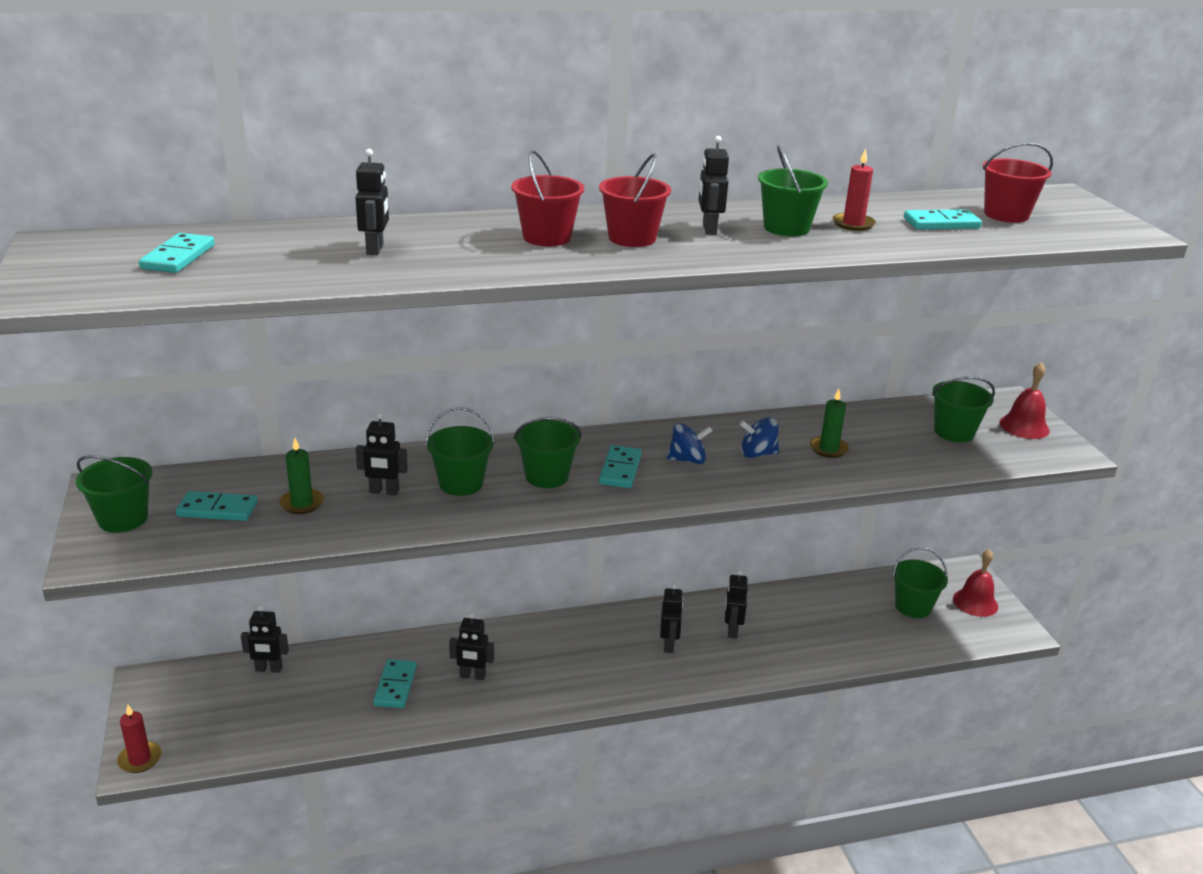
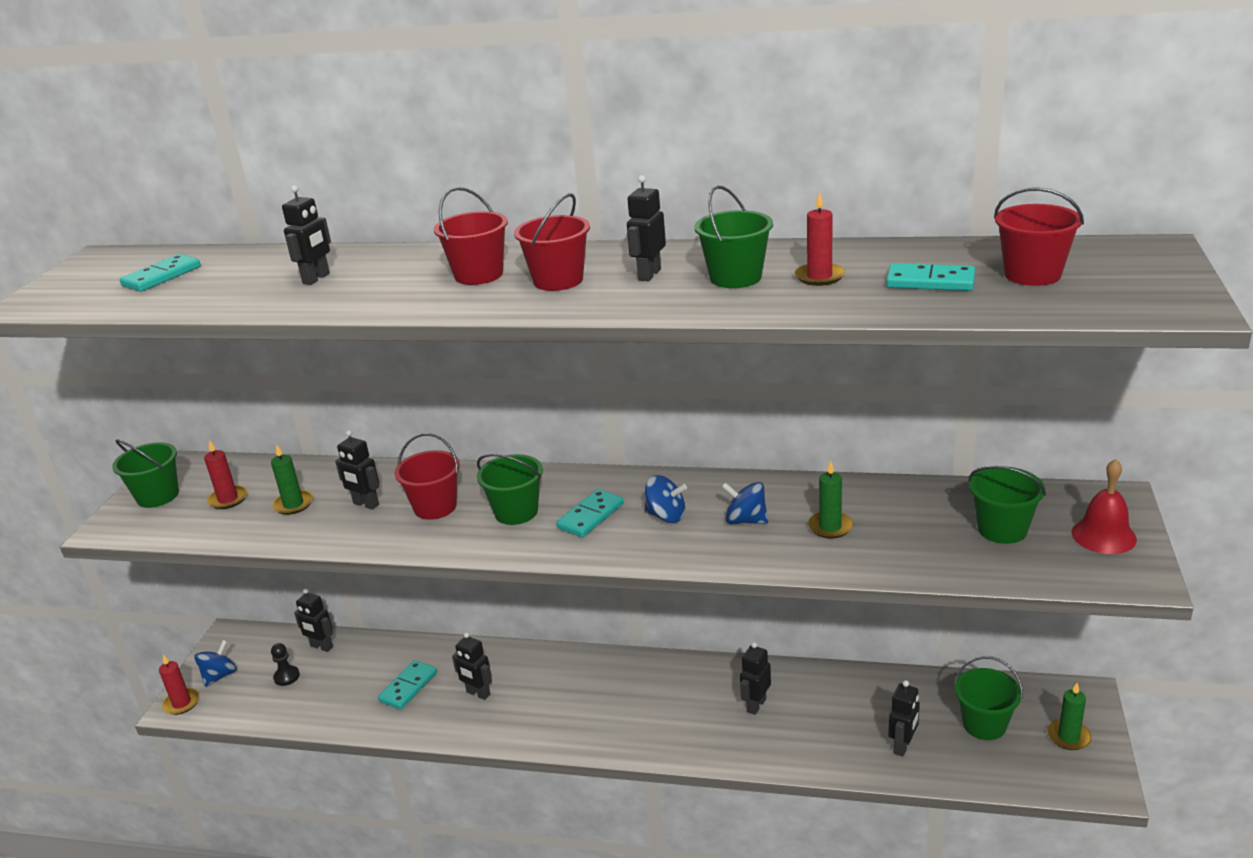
camera: 30 degrees right, 0 degrees up
turquoise domino [176,491,257,521] -> red candle [204,440,247,509]
green bucket [425,407,495,496] -> red bucket [395,433,460,520]
black robot [660,584,683,653] -> black robot moved to [888,680,920,757]
red bell [953,549,998,617] -> green candle [1047,683,1091,750]
none -> blue spinning top [194,640,237,687]
none -> black pawn [271,643,300,686]

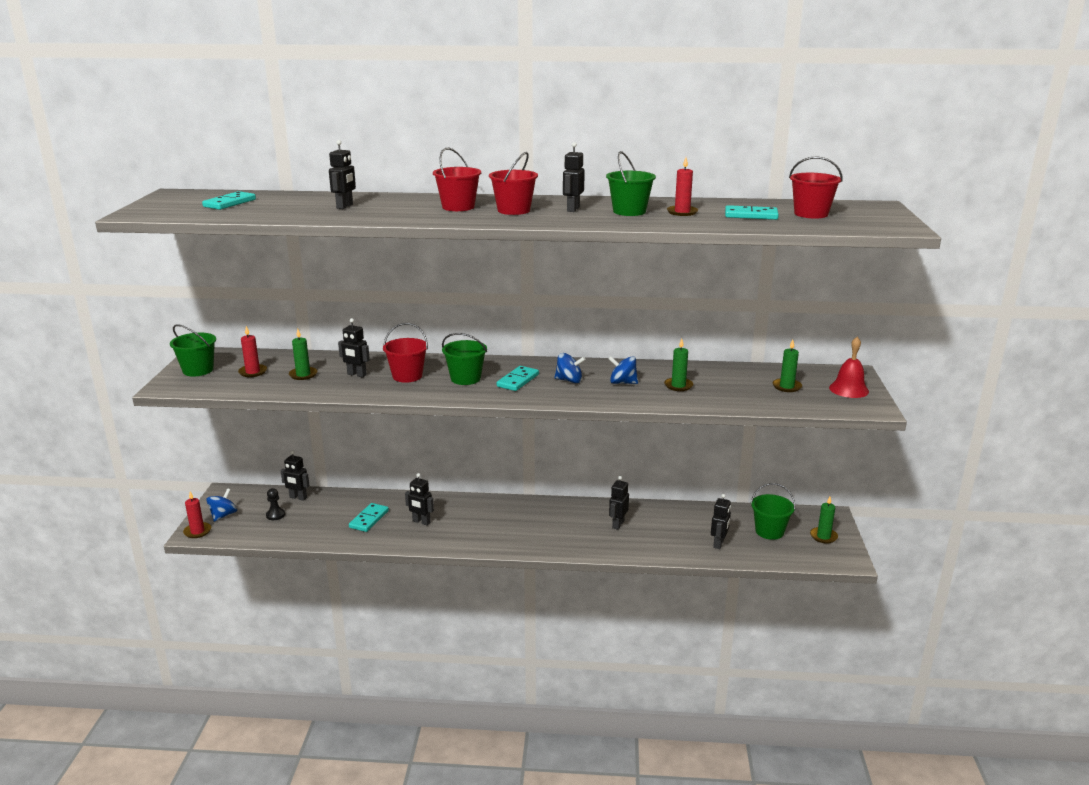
camera: 10 degrees left, 5 degrees down
green bucket [968,466,1046,544] -> green candle [773,340,802,392]

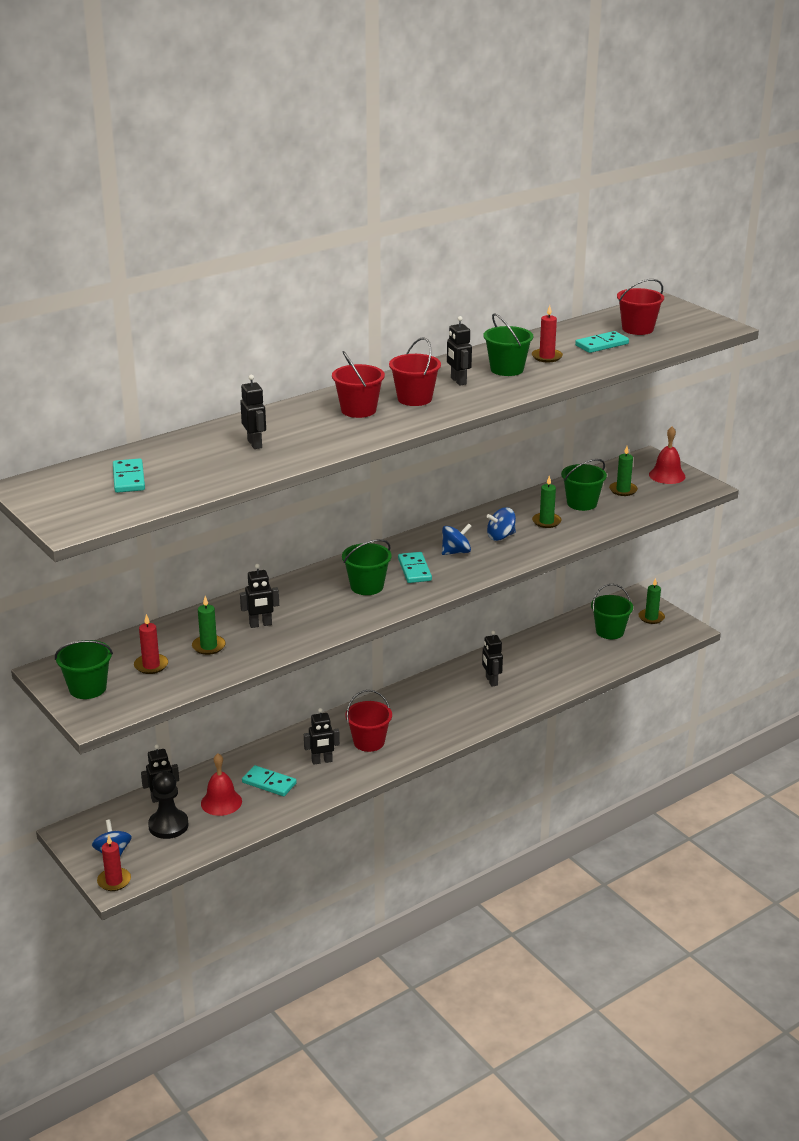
camera: 40 degrees left, 5 degrees up
black pawn [266,488,285,520] -> black pawn [148,771,189,839], size x1.75
turquoise domino [349,503,389,532] -> turquoise domino turned 45 degrees counterclockwise [242,765,297,796]
red bucket [383,323,428,383] -> red bucket moved to [345,690,392,752]
black robot [711,494,731,549] -> none
none -> red bell [201,753,242,816]
none -> green bucket [561,459,607,511]

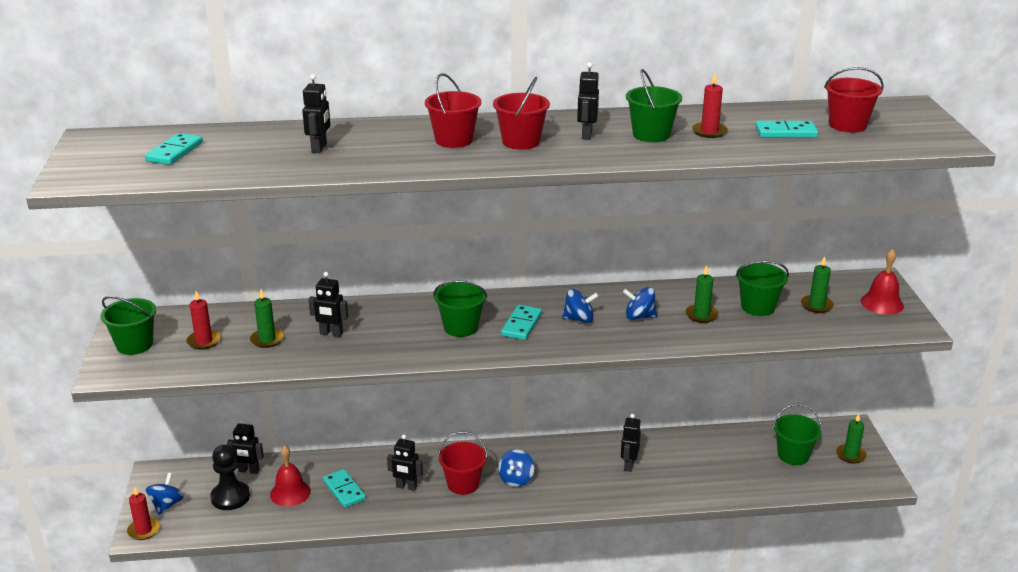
camera: 30 degrees right, 0 degrees up
none -> blue spinning top [498,449,534,487]

